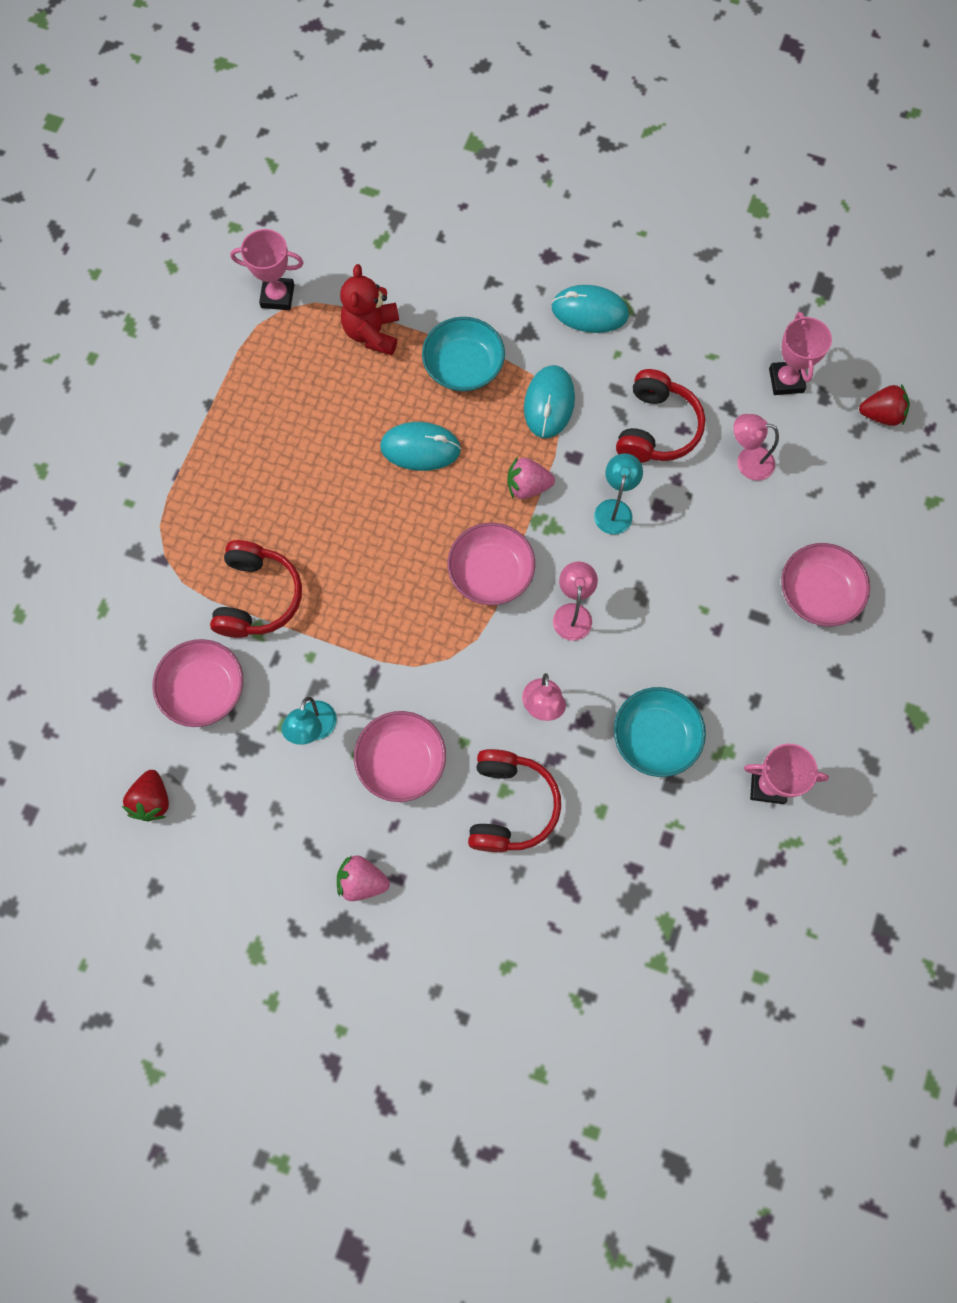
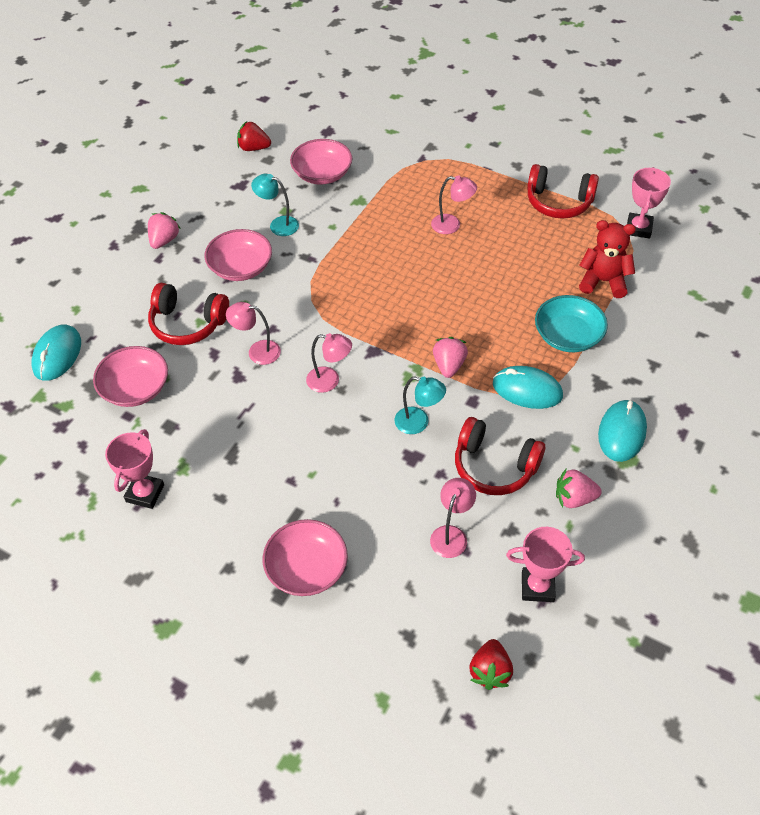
camera: 100 degrees right, 20 degrees down
red headphones [210,540,302,638] -> red headphones moved to [527,164,599,219]
turquoise mouse [380,422,461,471] -> turquoise mouse moved to [31,325,81,381]
pink bowl [447,523,535,605] -> pink bowl moved to [93,346,168,407]
turquoise bowl [614,687,706,777] -> none
none -> pink lamp [431,175,477,234]
none -> pink strawberry [556,469,602,508]

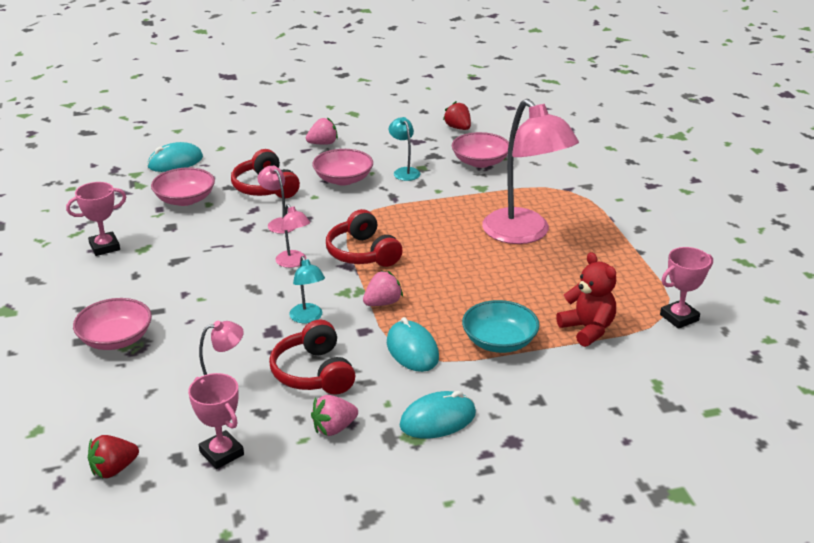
camera: 45 degrees right, 20 degrees down
pink lamp [431,175,477,234] -> pink lamp [482,99,579,244], size x2.26
red headphones [527,164,599,219] -> red headphones moved to [326,209,403,267]
pink strawberry [556,469,602,508] -> pink strawberry turned 75 degrees counterclockwise [311,395,358,436]

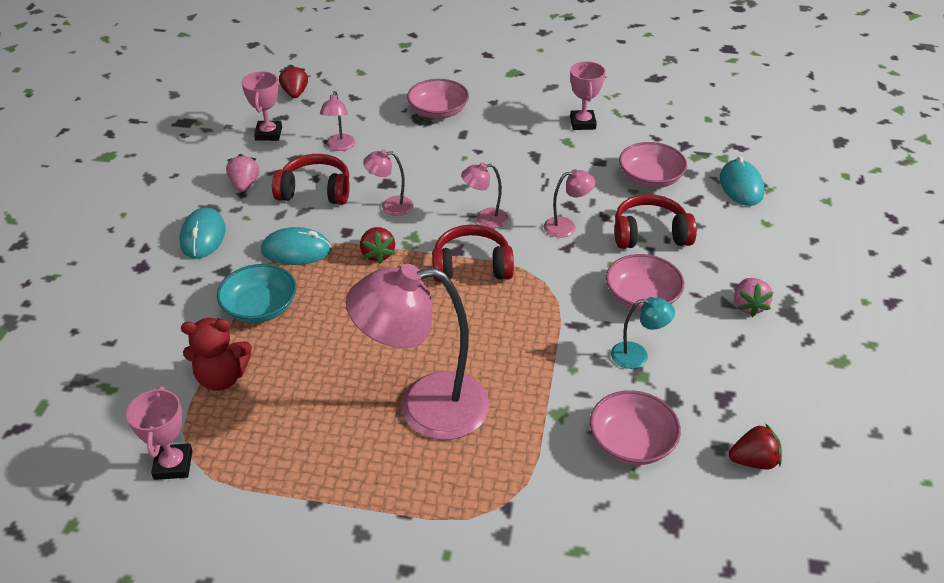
camera: 115 degrees right, 10 degrees up
pink trophy [188,373,244,469] -> pink trophy turned 75 degrees counterclockwise [241,71,282,141]
turquoise lamp [289,256,325,323] -> pink lamp [363,150,413,216]
pink strawberry [363,271,403,306] -> red strawberry [360,227,395,264]

